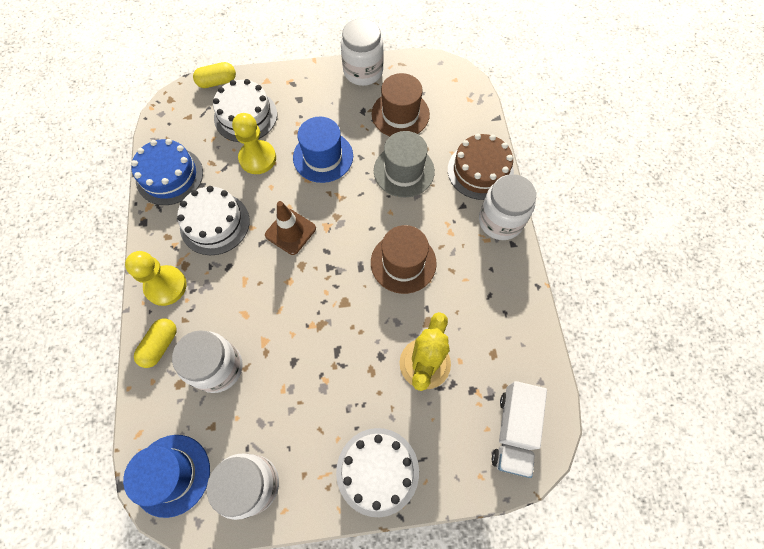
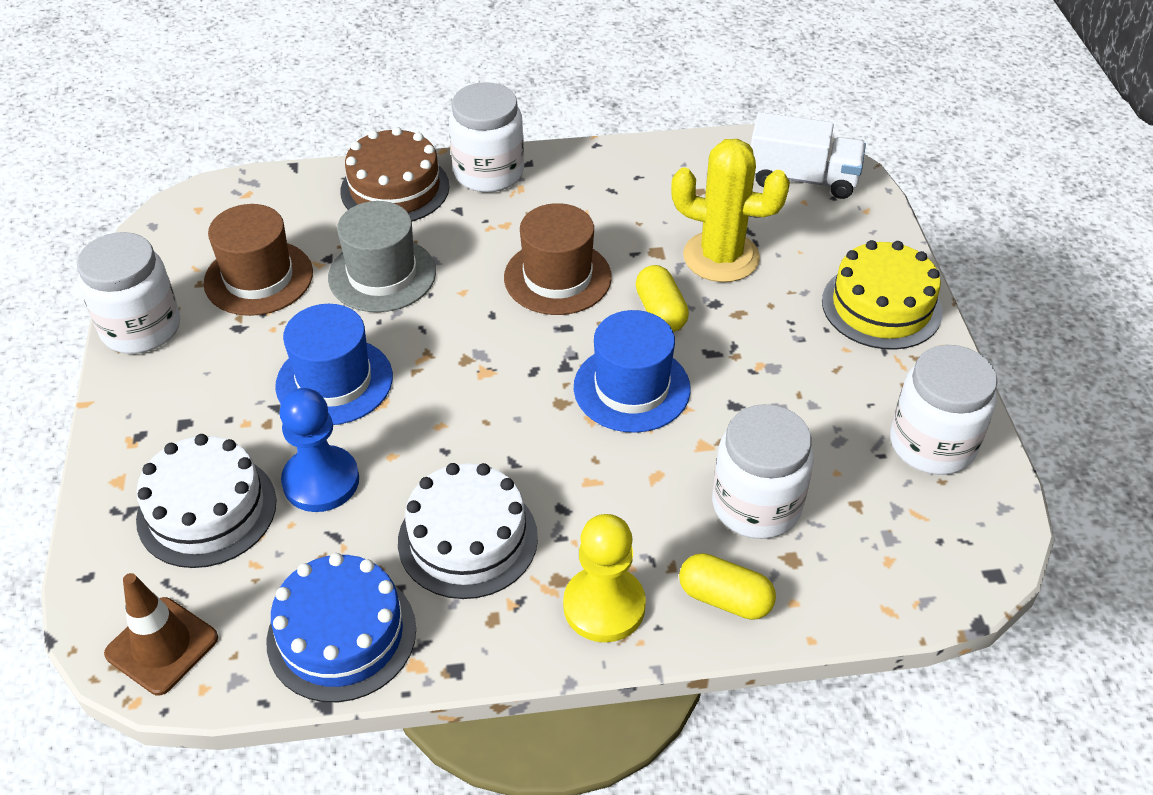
camera: 90 degrees left, 20 degrees down
blue hat [123,435,210,518] -> blue hat moved to [574,310,691,433]
yellow capsule [193,62,236,88] -> yellow capsule moved to [636,265,689,332]
yellow pawn [232,113,276,174] -> blue pawn [279,388,359,512]
brown traffic cone [265,201,316,255] -> brown traffic cone moved to [104,573,218,695]
white cake [336,428,419,517] -> yellow cake [822,240,943,350]

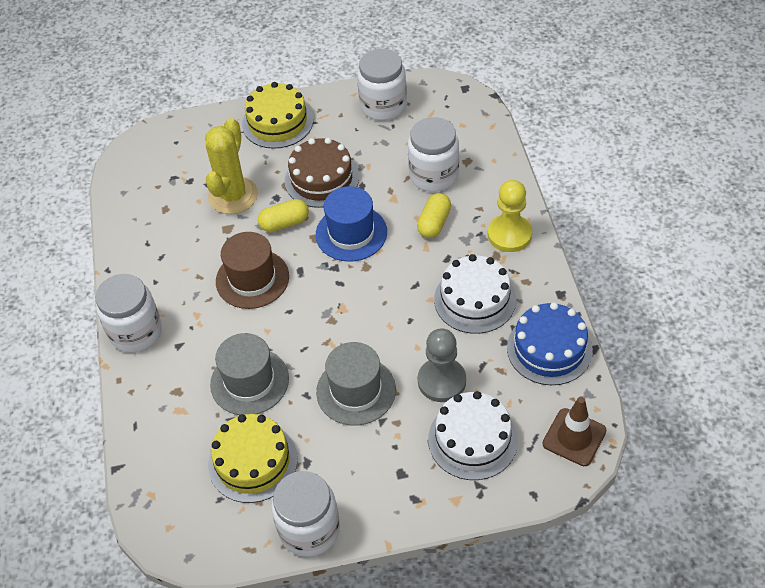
camera: 90 degrees left, 5 degrees up
brown hat [204,204,313,316] -> yellow cake [208,414,298,503]
blue hat [275,304,393,425] -> grey hat [316,342,396,426]
blue pawn [279,388,359,512] -> grey pawn [418,328,466,402]
brown cake [340,127,449,221] -> brown cake moved to [285,138,359,208]
yellow capsule [679,553,776,620] -> yellow capsule moved to [417,193,451,238]
white truck [751,112,866,199] -> none

